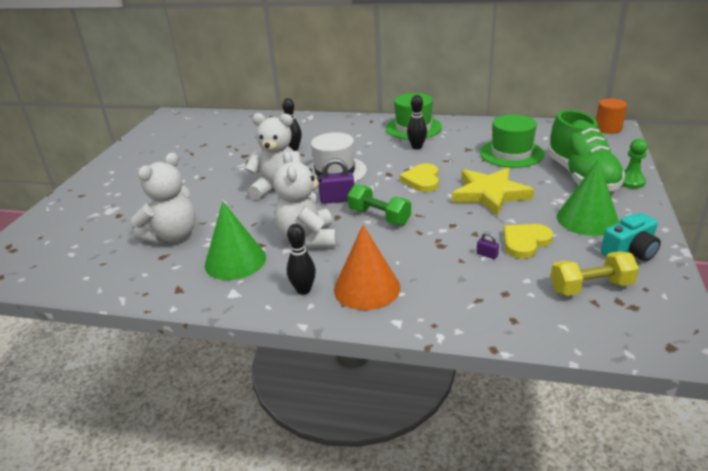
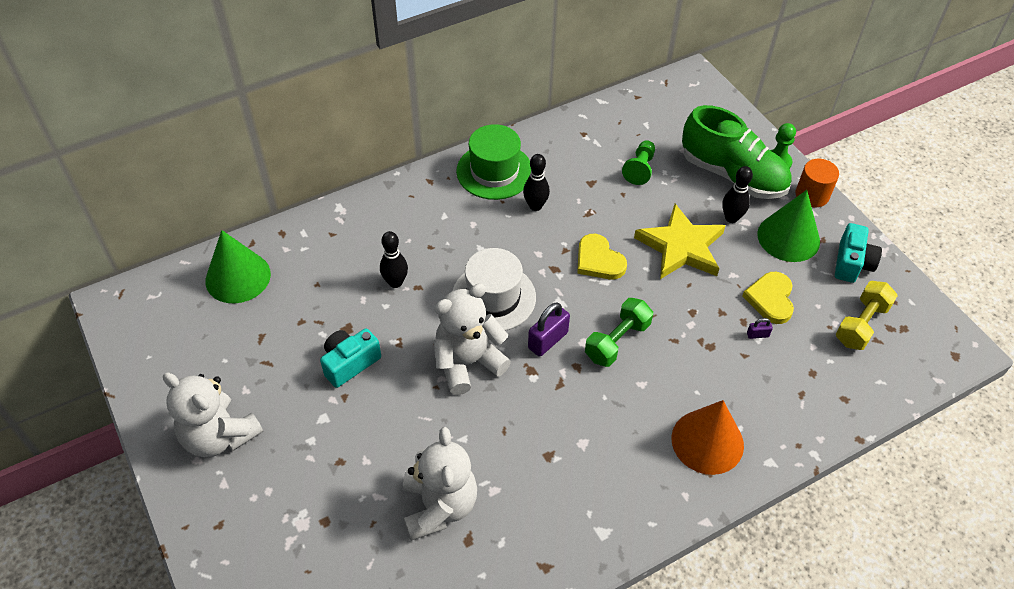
camera: 45 degrees left, 20 degrees up
green cone [205,202,266,280] -> green cone moved to [205,230,271,303]
white teddy bear [273,151,337,248] -> white teddy bear moved to [163,373,263,458]
black bowling pin [287,224,316,295] -> black bowling pin moved to [722,166,753,223]
green dumbbell [347,184,411,225] -> green dumbbell turned 45 degrees counterclockwise [585,298,653,367]
green hat [480,115,544,168] -> green pawn [622,140,655,185]
orange cylinder [596,98,627,134] -> orange cylinder moved to [796,159,839,207]
none -> turquoise camera [320,328,381,388]

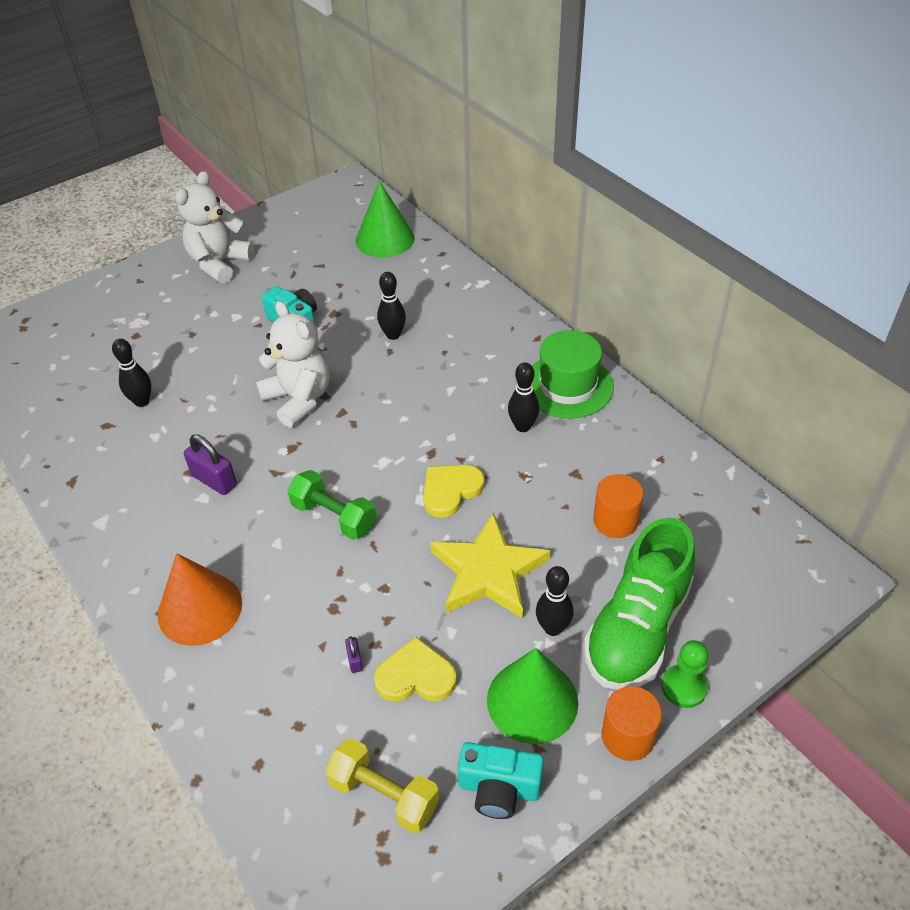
camera: 85 degrees right, 5 degrees down
white teddy bear [403,427,477,541] -> black bowling pin [112,339,151,407]
white hat [452,248,536,331] -> none
purple padlock [528,302,570,357] -> purple padlock moved to [184,434,237,495]
green pawn [622,140,655,185] -> orange cylinder [593,474,644,538]

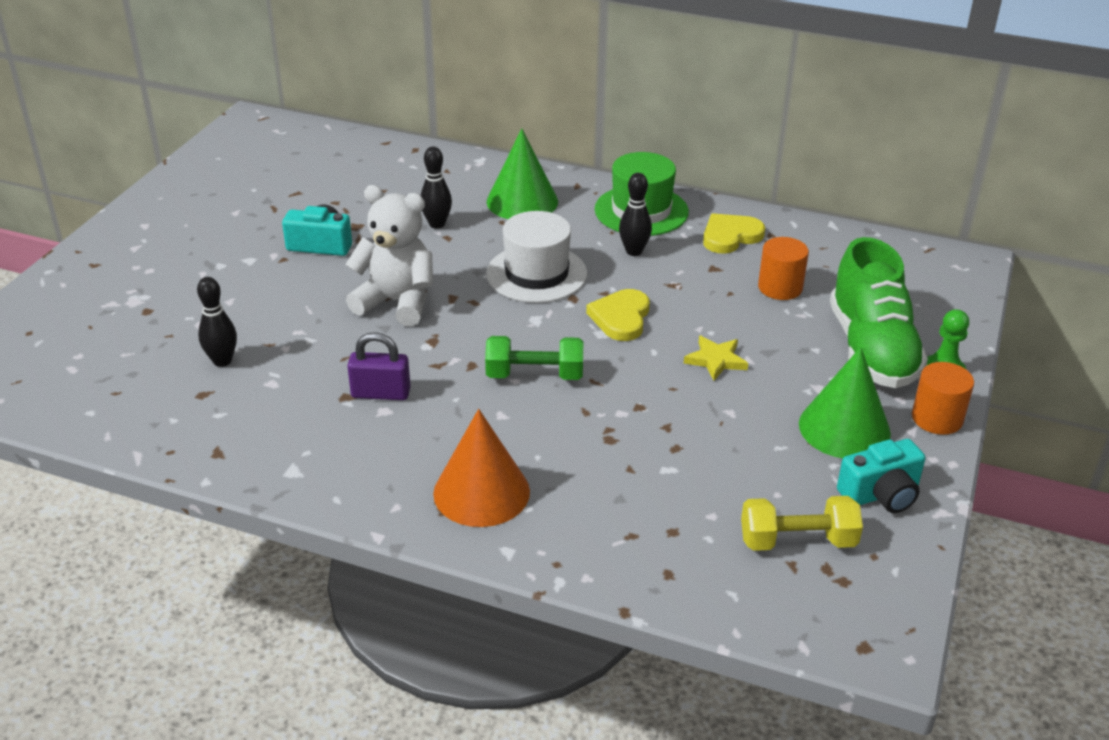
camera: 35 degrees left, 10 degrees down
white teddy bear [175,171,255,284] -> none
purple padlock [345,636,363,673] -> none
green cone [356,181,415,258] -> green cone moved to [487,129,558,219]
yellow heart [374,637,457,702] -> yellow heart moved to [703,213,765,253]
yellow star [431,512,550,619] -> yellow star [684,335,748,381], size x0.51
black bowling pin [536,566,574,636] -> none
none -> white hat [486,211,587,303]

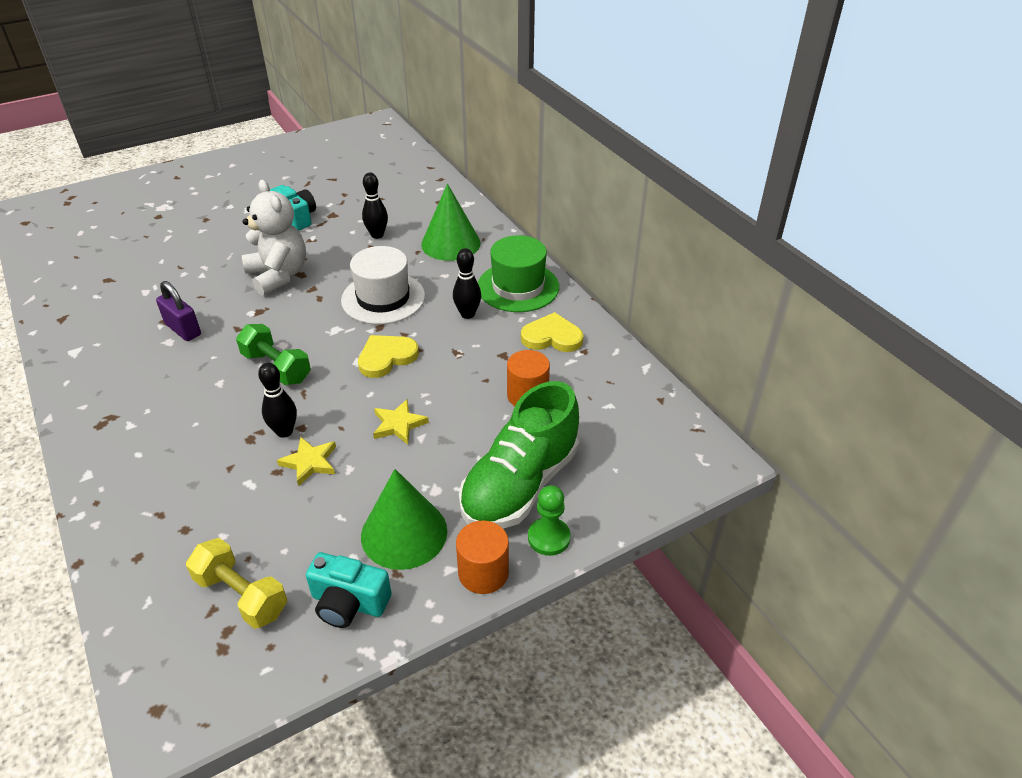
camera: 40 degrees right, 5 degrees up
black bowling pin [197,277,237,367] -> black bowling pin moved to [258,363,297,438]
orange cone [433,409,530,527] -> none
none -> yellow star [277,437,336,487]

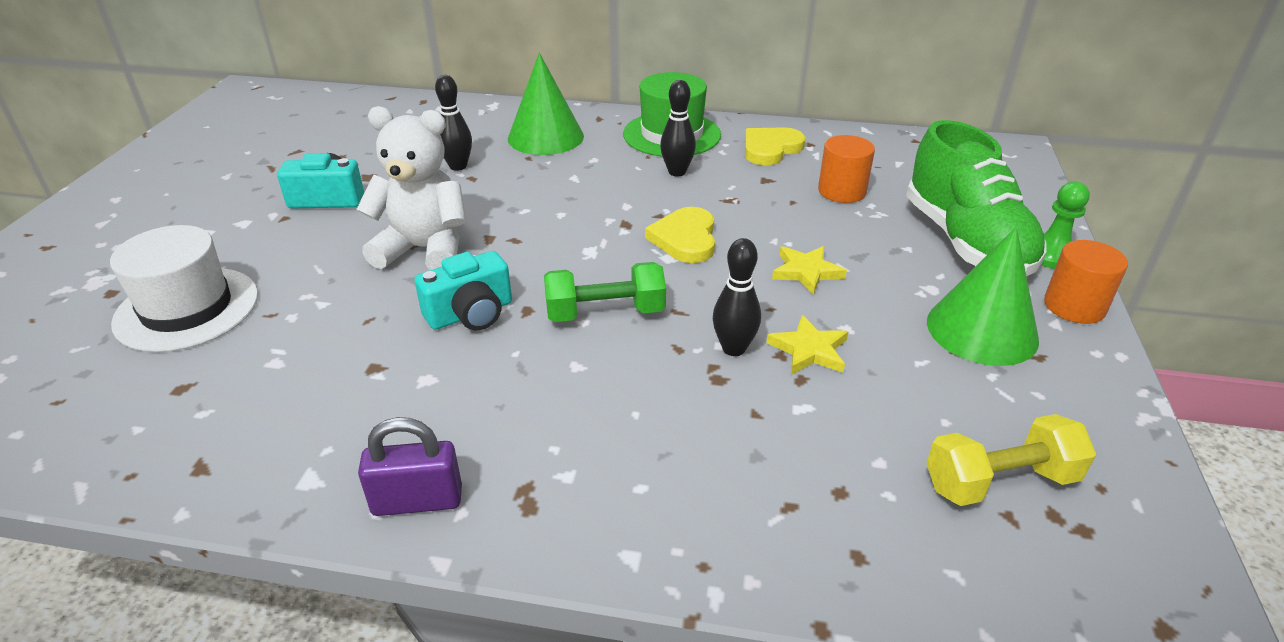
camera: 50 degrees left, 5 degrees down
purple padlock [156,281,201,341] -> purple padlock moved to [358,417,462,516]
turquoise camera [306,552,392,628] -> turquoise camera moved to [415,251,512,330]
white hat [341,246,425,324] -> white hat moved to [110,225,258,352]

